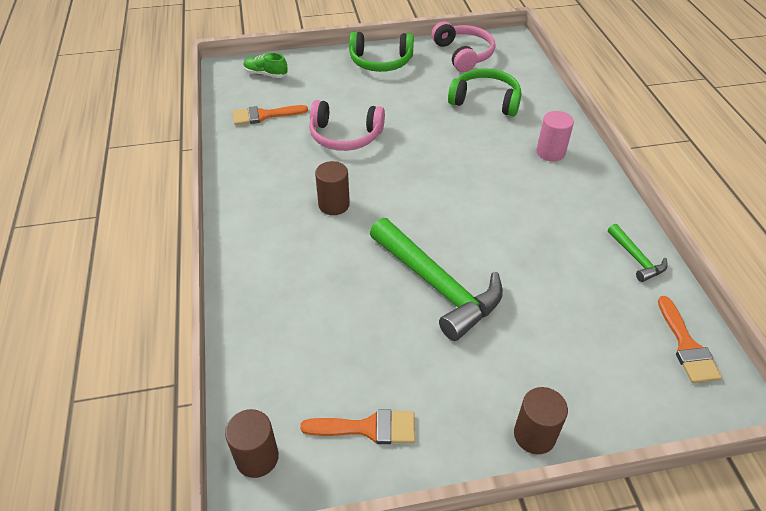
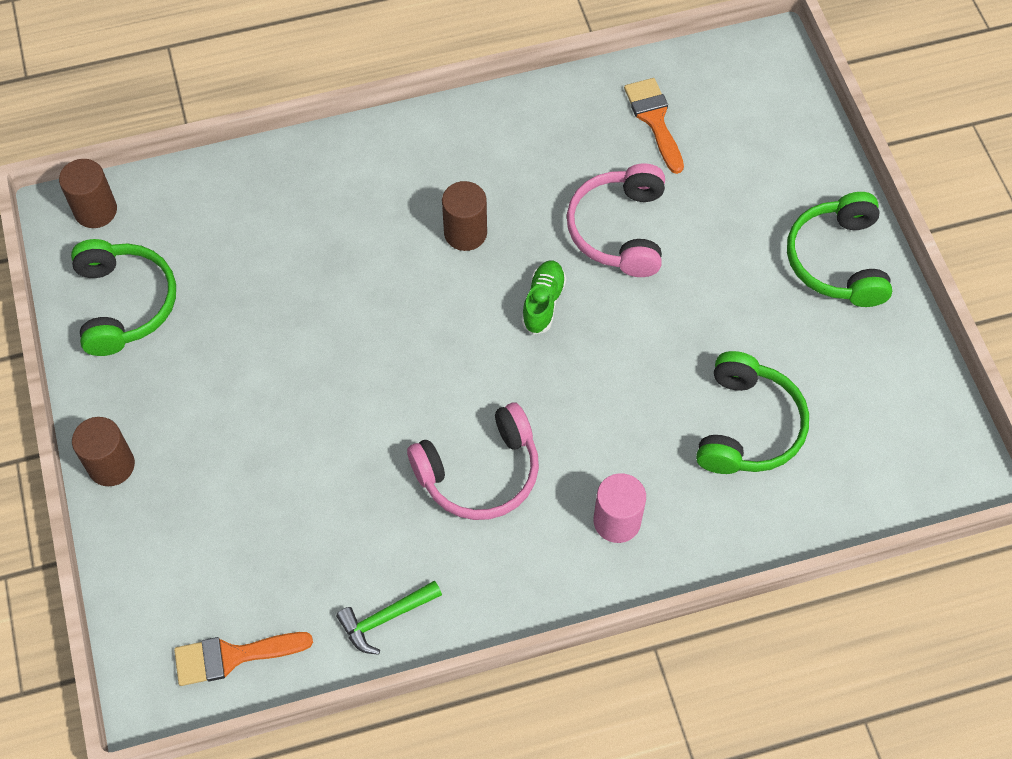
camera: 85 degrees right, 15 degrees up
green shoe [244,53,288,78] -> green shoe moved to [521,261,566,335]
orange brush [300,409,415,444] -> green headphones [71,239,176,356]
green hammer [370,218,503,341] -> none
pink headphones [432,21,495,72] -> pink headphones moved to [407,402,539,520]

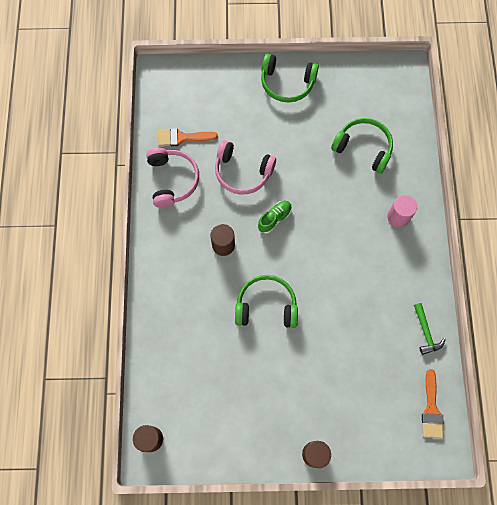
camera: 75 degrees left, 10 degrees up
green headphones [71,239,176,356] -> green headphones moved to [235,275,298,328]
pink headphones [407,402,539,520] -> pink headphones moved to [146,148,199,208]
green shoe [521,261,566,335] -> green shoe turned 105 degrees clockwise [258,201,292,233]

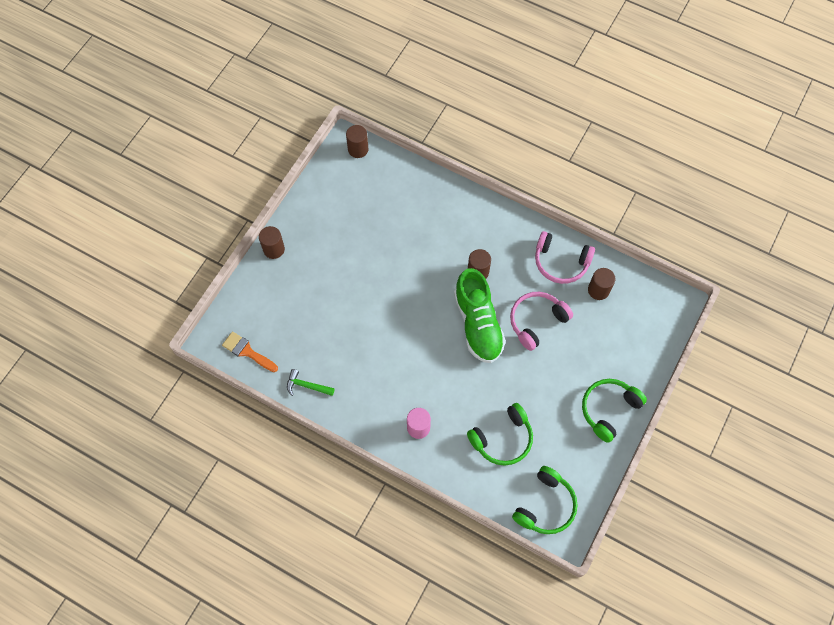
camera: 120 degrees right, 5 degrees down
orange brush [158,128,218,146] -> brown cylinder [588,268,616,300]
green headphones [235,275,298,328] -> green headphones moved to [512,466,578,534]
green shoe [258,201,292,233] -> green shoe [454,268,506,363], size x2.18

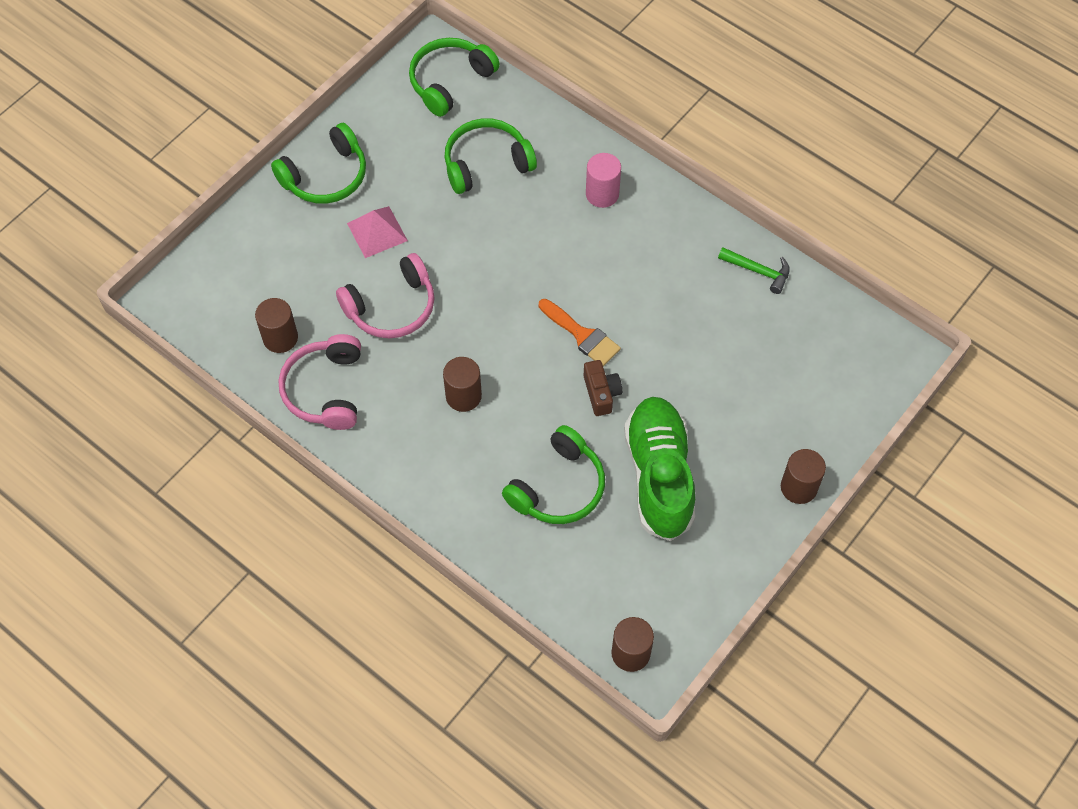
camera: 170 degrees left, 5 degrees down
orange brush [222,331,278,372] -> orange brush moved to [539,299,621,366]
green shoe [454,268,506,363] -> green shoe moved to [624,397,695,541]
pink headphones [535,231,595,284] -> pink headphones turned 120 degrees counterclockwise [279,334,361,430]
none -> pink pyramid [347,206,408,258]
none -> green headphones [502,425,605,524]
none -> brown camera [583,360,622,416]

